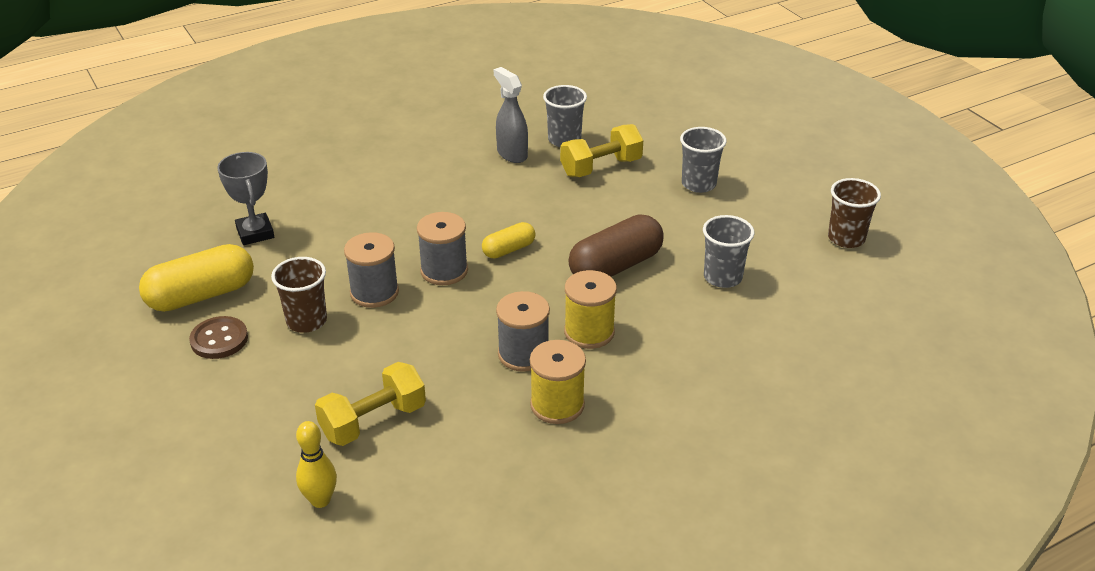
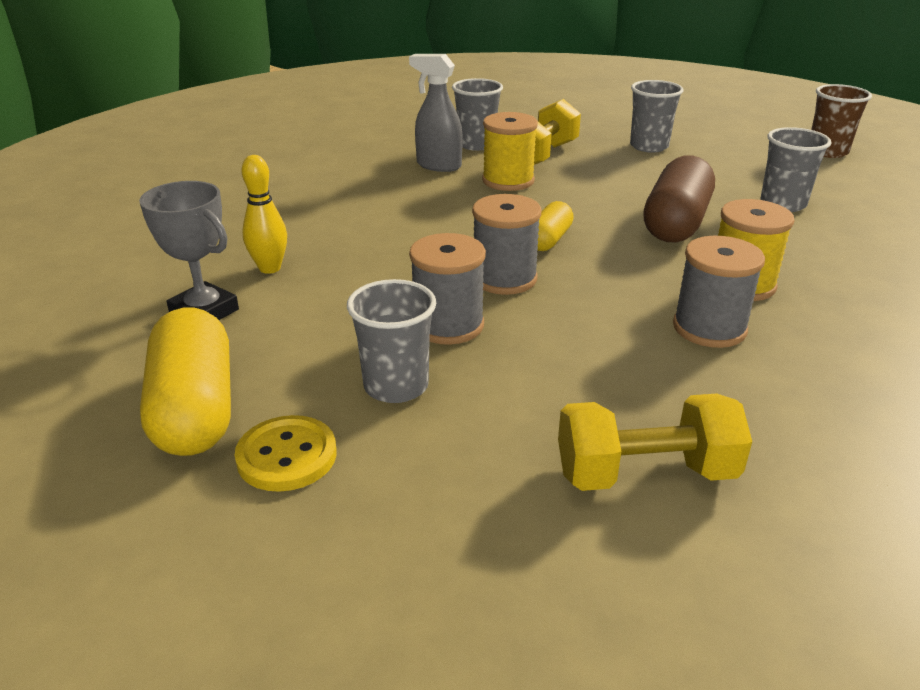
camera: 30 degrees left, 5 degrees down
yellow capsule [139,244,254,312] -> yellow capsule turned 45 degrees counterclockwise [140,307,231,456]
brown button [189,316,248,359] -> yellow button [235,415,337,492]
brown cup [271,257,327,333] -> grey cup [347,279,436,403]
yellow bowling pin [296,421,337,508] -> yellow bowling pin moved to [242,155,287,274]
yellow dumbbell [315,362,426,446] -> yellow dumbbell turned 60 degrees clockwise [558,394,752,491]
yellow spool [530,340,586,424] -> yellow spool moved to [482,112,538,191]

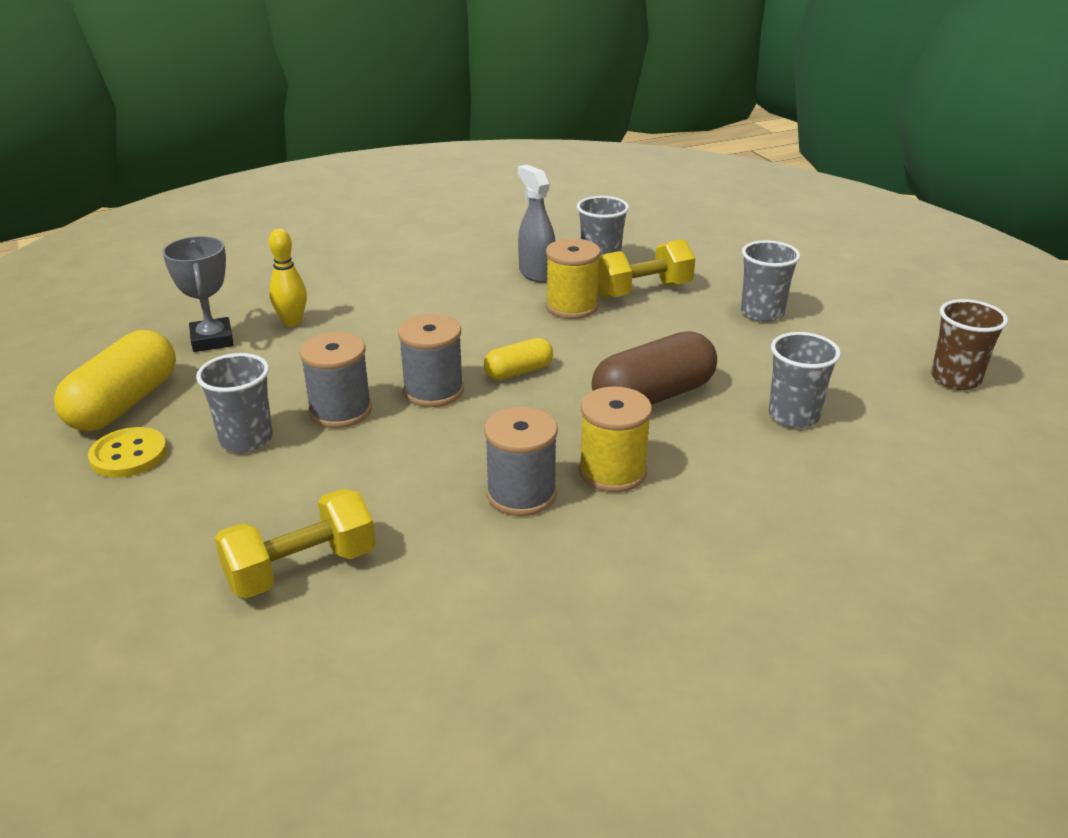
camera: 35 degrees right, 0 degrees up
yellow dumbbell [558,394,752,491] -> yellow dumbbell turned 60 degrees counterclockwise [215,489,376,599]

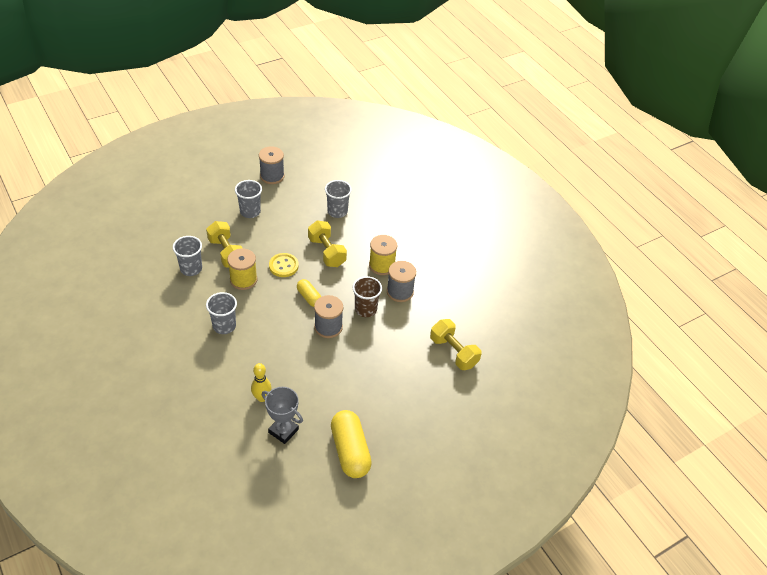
camera: 100 degrees left, 15 degrees up
yellow capsule [54,330,176,431] -> yellow capsule turned 60 degrees clockwise [331,410,372,478]
yellow button [88,427,167,478] -> yellow button moved to [269,253,299,277]
grey trophy [162,236,234,352] -> grey trophy turned 60 degrees clockwise [262,387,303,444]
grey cup [196,353,273,453] -> grey cup moved to [206,292,237,334]
grey spool [299,332,372,428] -> grey spool moved to [259,146,285,184]
grey spray bottle [518,164,555,283] -> none
brown capsule [592,331,717,405] -> yellow dumbbell [308,221,347,267]
brown cup [931,299,1008,390] -> brown cup moved to [353,276,382,317]

